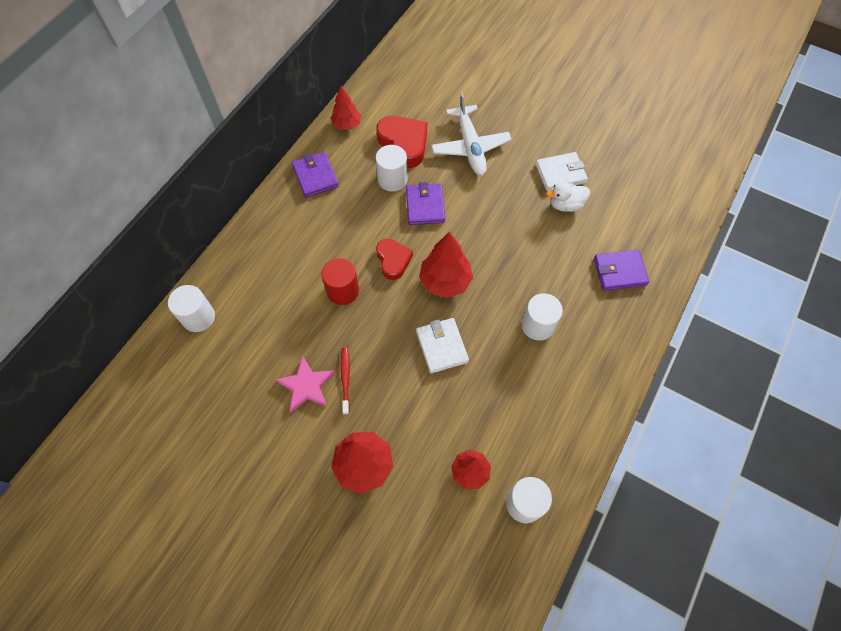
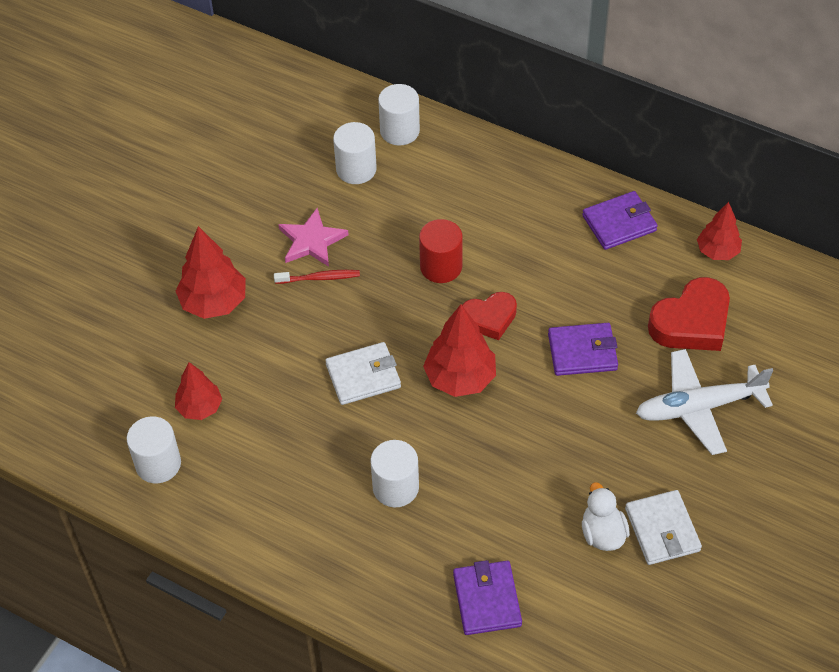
camera: 90 degrees right, 10 degrees down
white cylinder [376,145,408,192] -> white cylinder moved to [333,122,377,184]

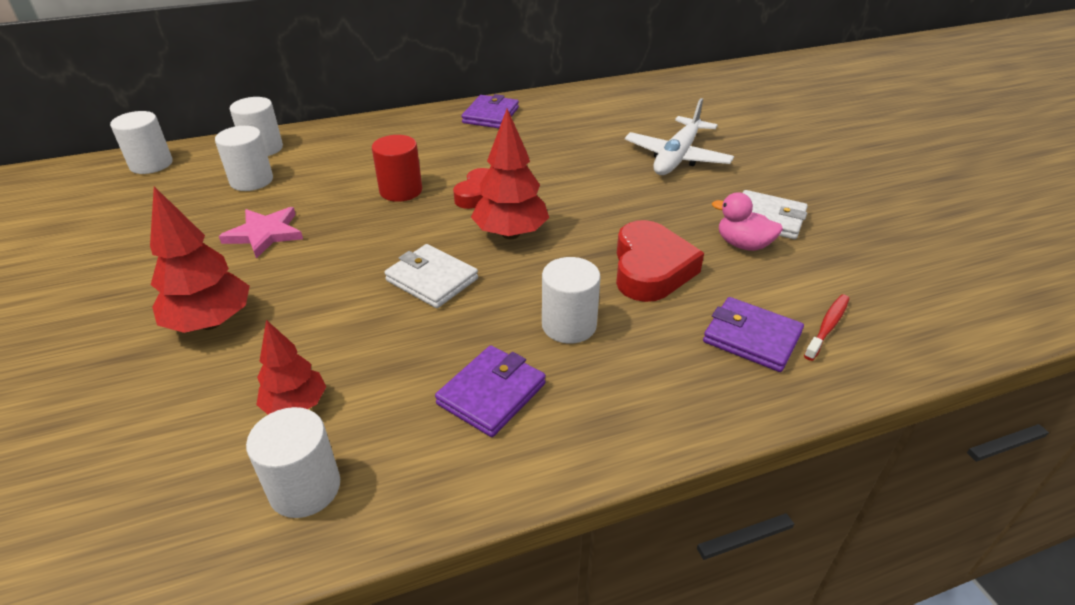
camera: 50 degrees left, 15 degrees down
red toothbrush [274,270,360,284] -> red toothbrush moved to [804,295,849,361]
white wallet [325,342,401,405] -> white wallet turned 75 degrees counterclockwise [384,244,478,308]
purple wallet [548,323,618,376] -> purple wallet moved to [435,345,546,437]
white duck [582,482,630,551] -> pink duck [712,192,783,251]
red heart [648,277,730,351] -> red heart moved to [616,220,704,302]
red tree [697,202,742,260] -> none
none -> white cylinder [110,111,173,174]

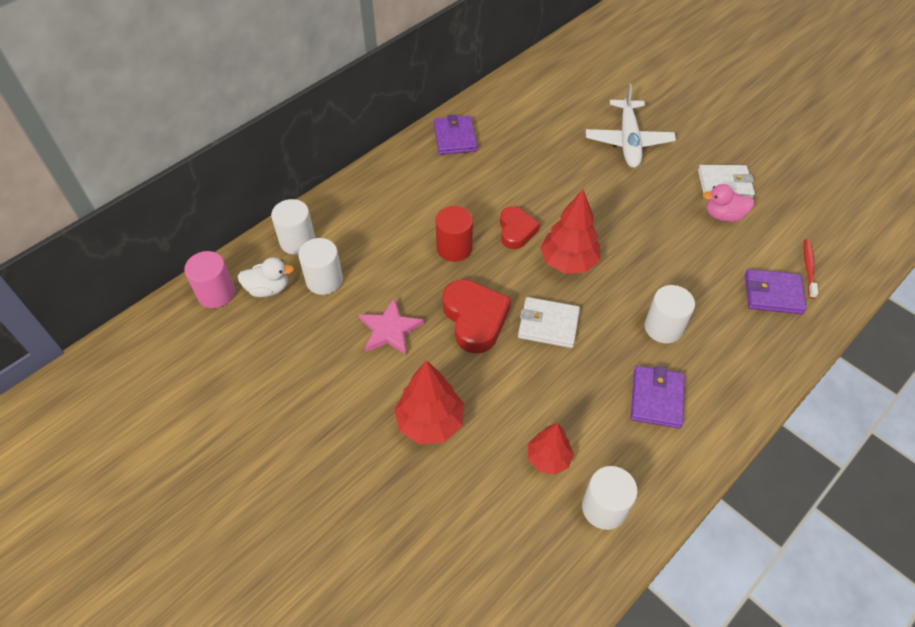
camera: 25 degrees left, 15 degrees up
white cylinder [110,111,173,174] -> pink cylinder [184,251,235,308]
red heart [616,220,704,302] -> red heart moved to [442,279,511,354]
none -> white duck [237,257,294,297]

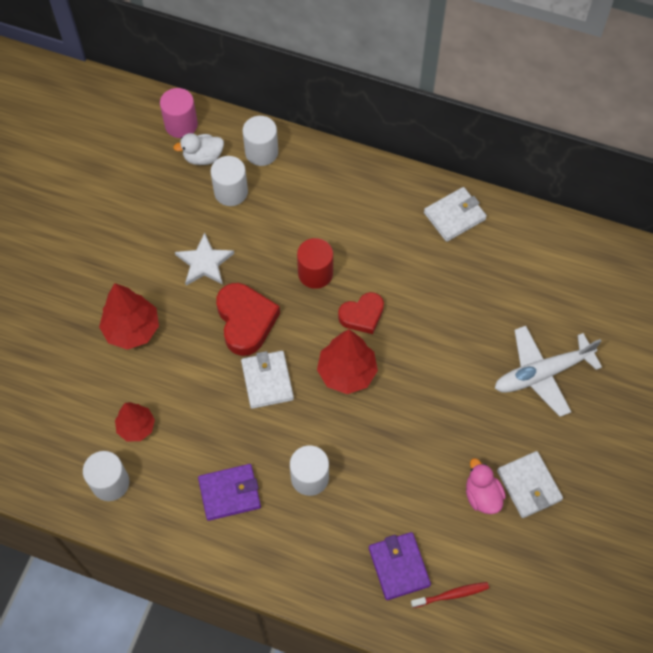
camera: 65 degrees right, 10 degrees up
white duck [237,257,294,297] -> white duck turned 105 degrees clockwise [173,133,224,165]
pink star [359,298,424,355] -> white star [175,233,234,286]
purple wallet [434,114,477,155] -> white wallet [424,187,487,242]
red heart [442,279,511,354] -> red heart turned 60 degrees counterclockwise [216,283,280,356]

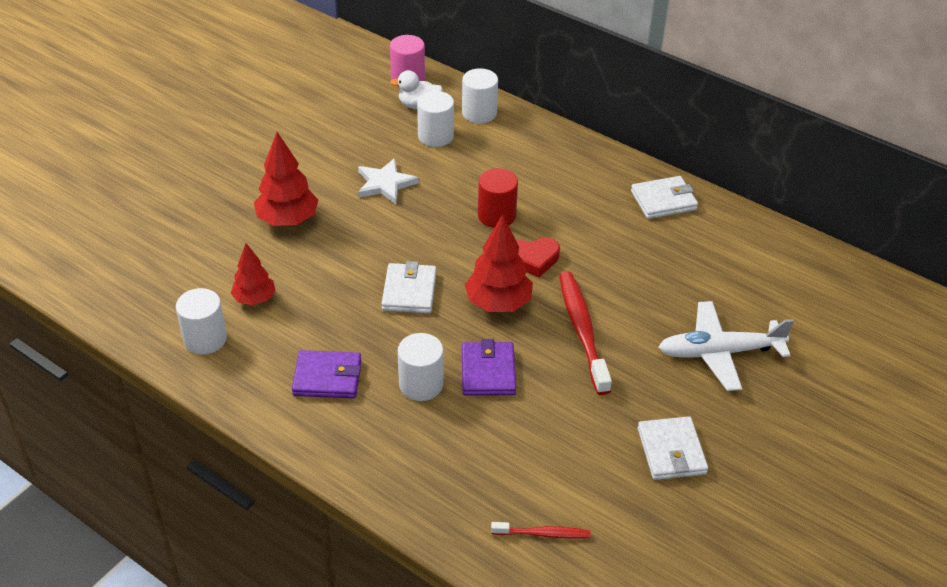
camera: 15 degrees right, 20 degrees down
red heart [216,283,280,356] -> none
purple wallet [369,532,431,600] -> purple wallet moved to [462,339,516,396]
pink duck [466,458,506,514] -> none
none -> red toothbrush [559,271,612,395]

